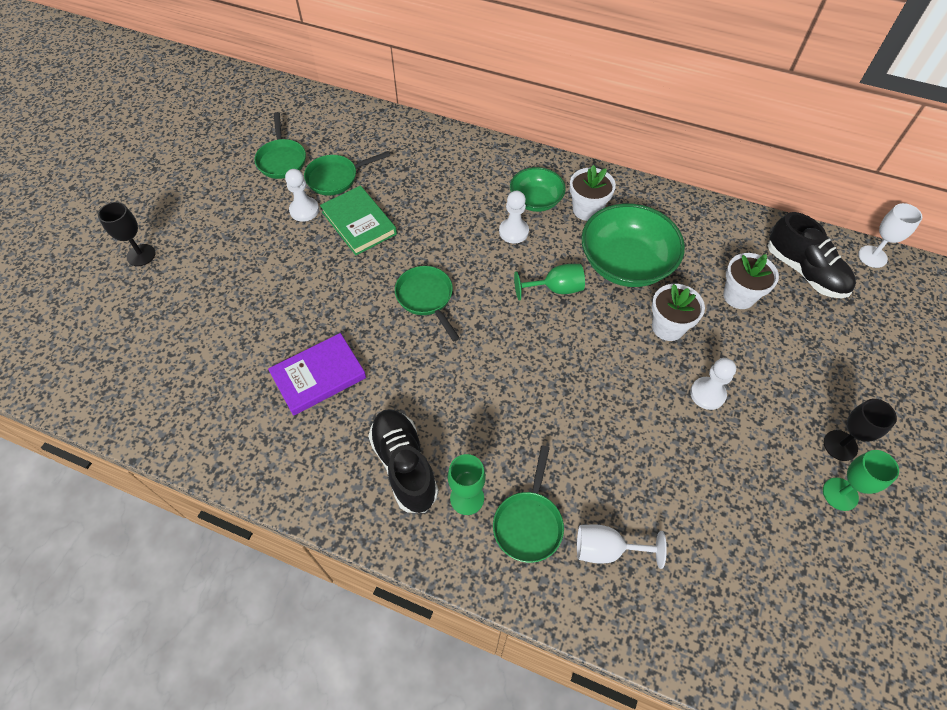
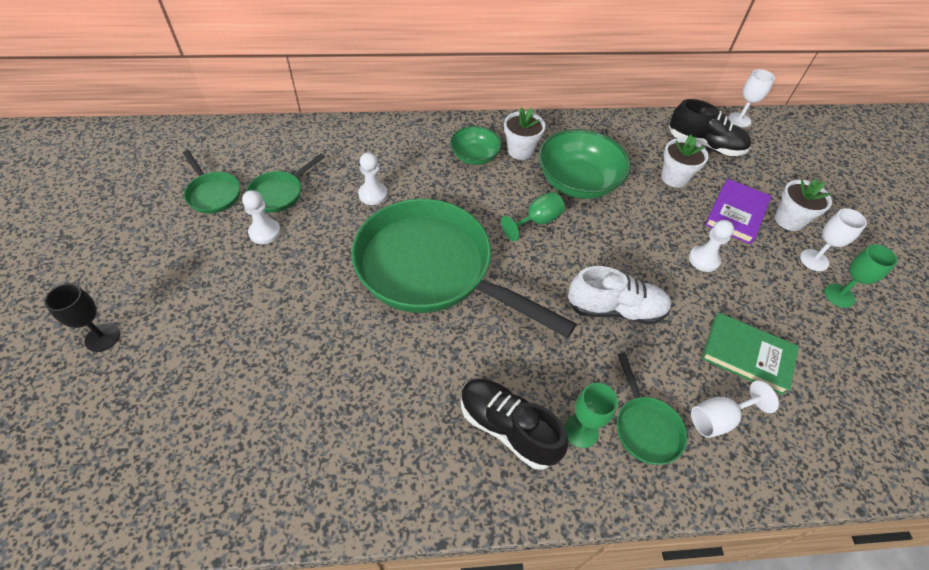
camera: 30 degrees left, 5 degrees down
purple book [268,333,366,416] -> purple book moved to [705,179,771,244]
green book [320,186,397,255] -> green book moved to [701,313,799,395]
green pan [395,266,459,342] -> green pan [351,199,577,338], size x2.36
white pawn [499,191,529,243] -> white pawn moved to [358,152,388,205]
white flower pot [652,284,705,341] -> white flower pot moved to [775,179,832,231]
black goblet [824,399,897,461] -> white goblet [800,208,867,271]
none -> white shoe [567,266,672,325]

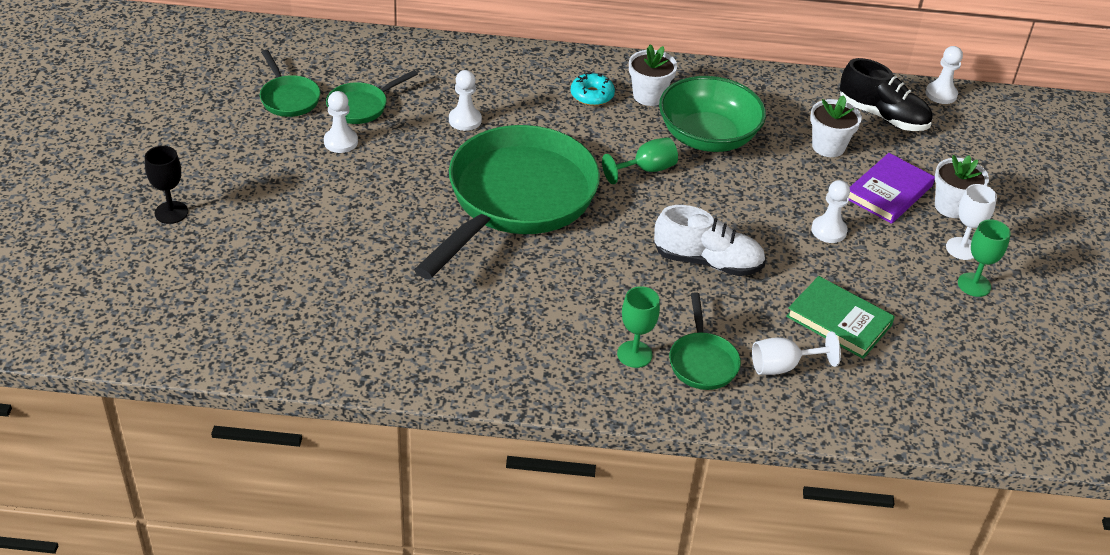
camera: 10 degrees right, 10 degrees down
green pan [351,199,577,338] -> green pan turned 75 degrees clockwise [414,125,600,279]
green bowl [450,126,502,165] -> turquoise donut [571,72,615,106]
black shoe [461,378,568,470] -> none
white goblet [728,69,775,127] -> white pawn [925,46,963,104]

